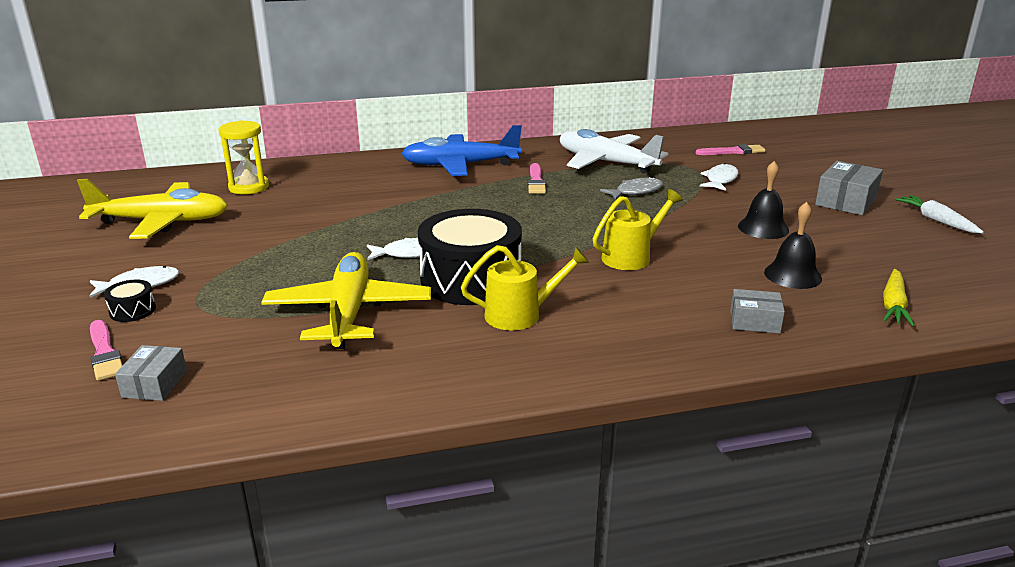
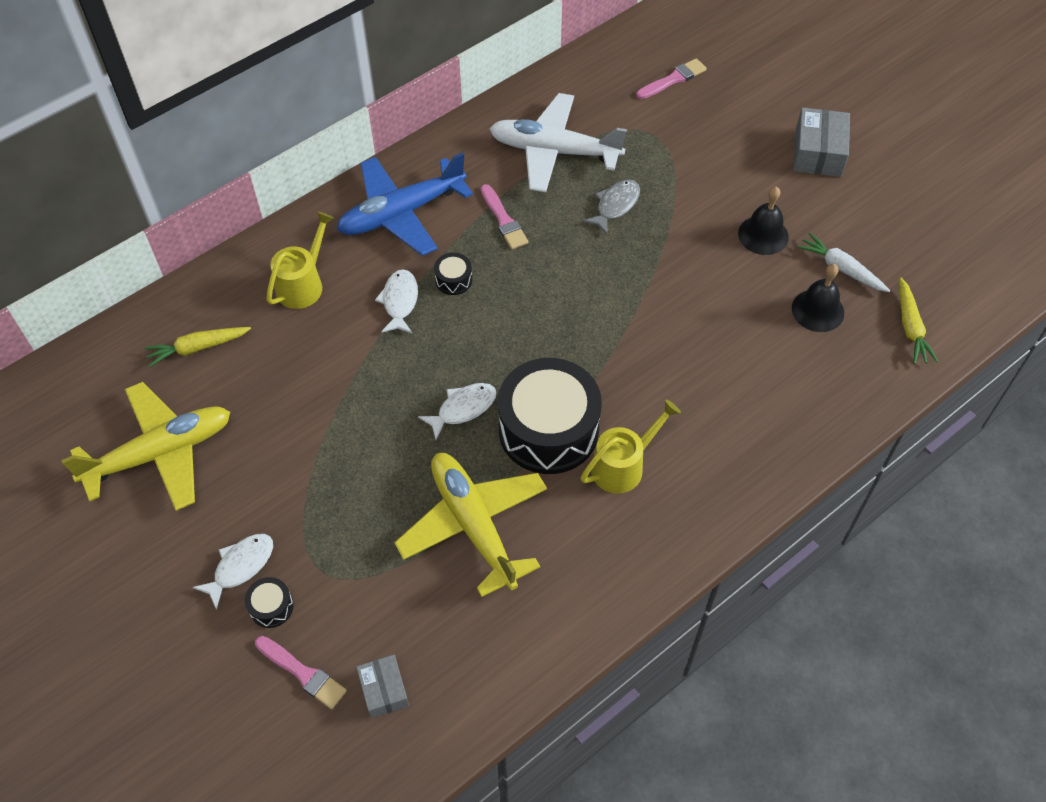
camera: 25 degrees left, 30 degrees up
yellow hourglass [218,120,269,194] -> yellow carrot [144,327,251,367]
yellow watering can [593,189,683,270] -> yellow watering can moved to [266,211,334,309]
white fish [700,163,739,191] -> white fish moved to [375,269,418,333]
grey box [730,289,785,334] -> none
white carrot [895,195,984,233] -> white carrot moved to [797,233,890,292]
none -> black drum [434,253,472,295]

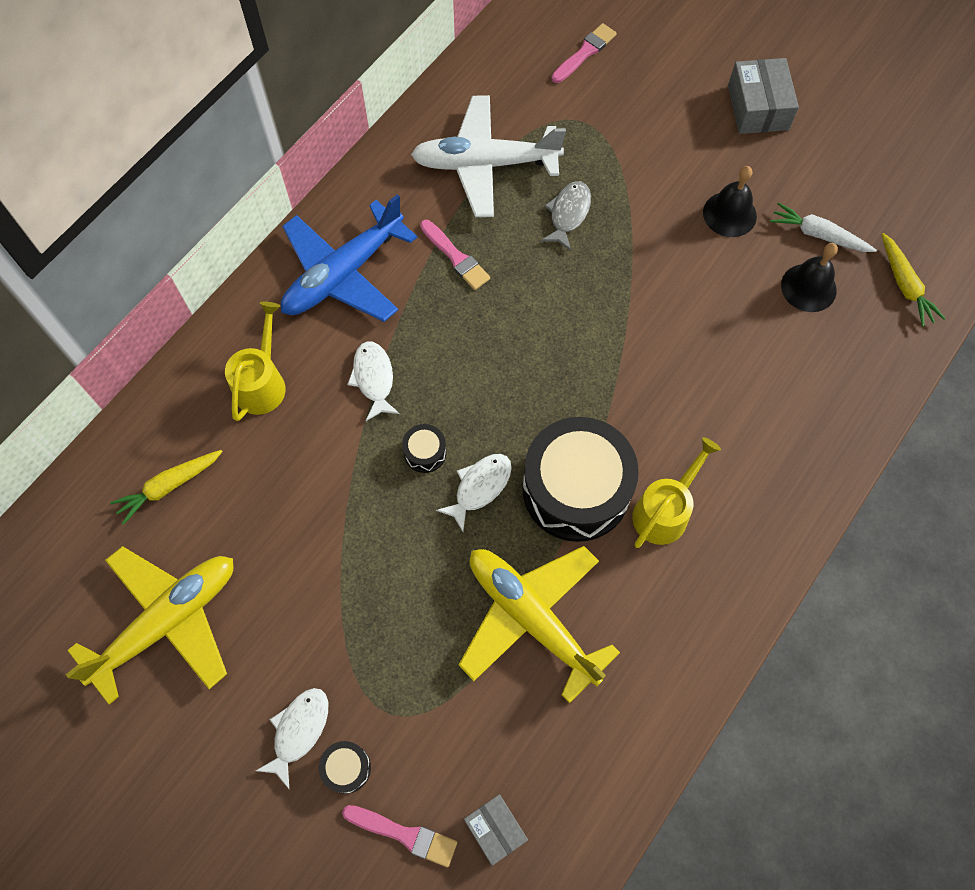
camera: 15 degrees left, 10 degrees up
black drum [434,253,472,295] -> black drum moved to [402,424,447,473]

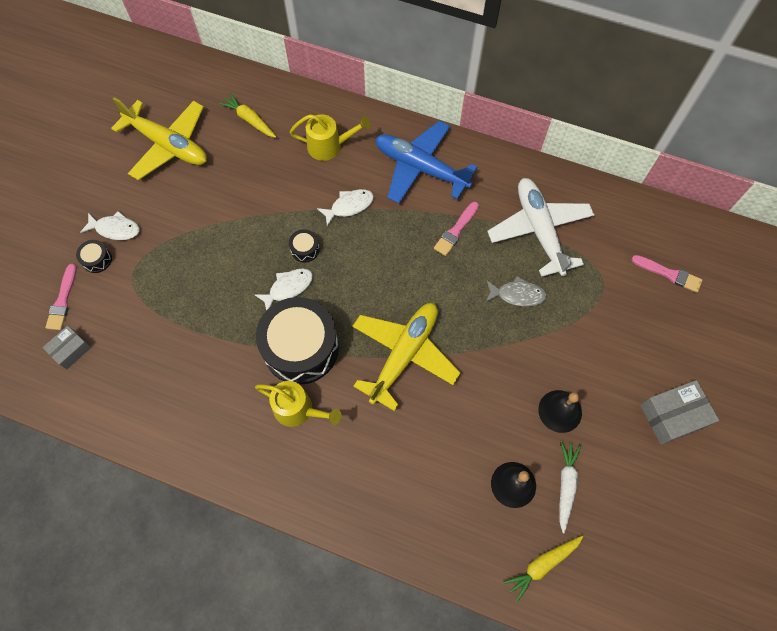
camera: 75 degrees right, 0 degrees up
white fish [436,454,512,532] -> white fish turned 60 degrees counterclockwise [255,268,313,311]
yellow plane [458,546,620,703] -> yellow plane moved to [352,303,461,411]

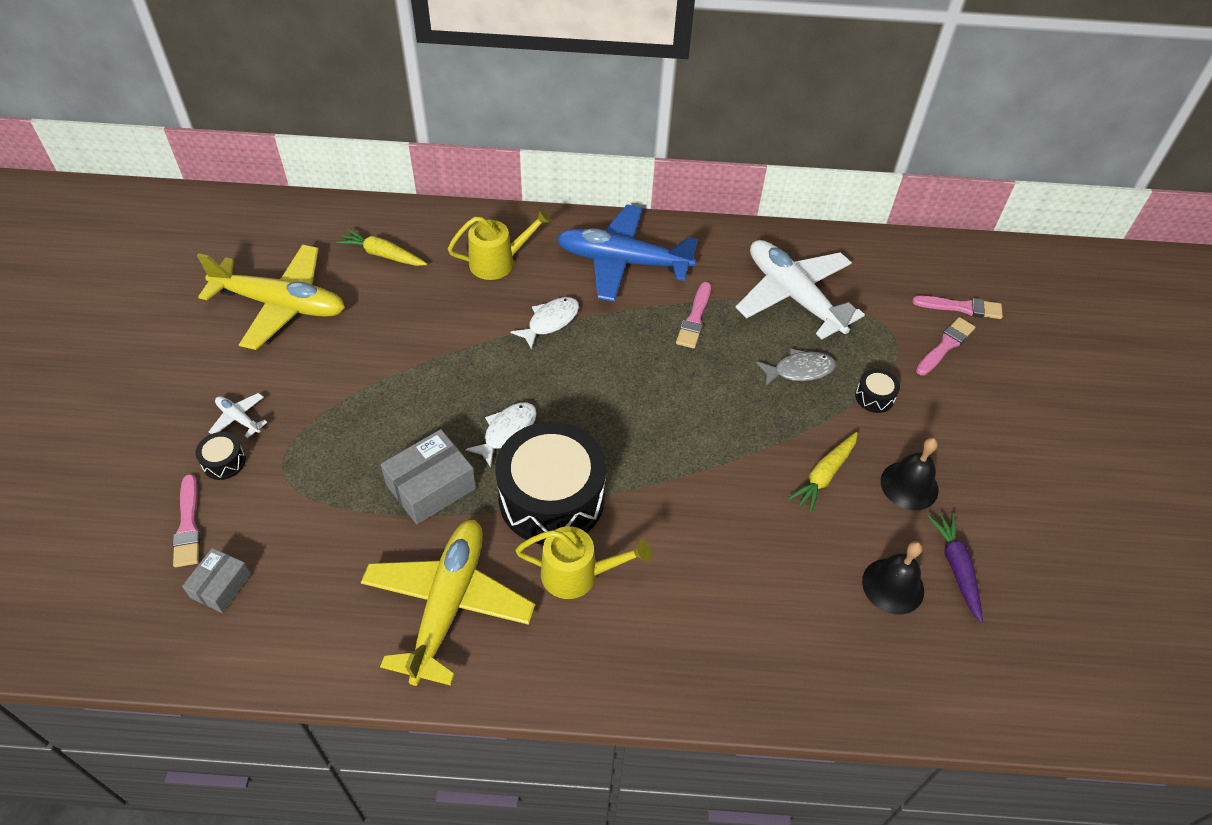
camera: 20 degrees left, 15 degrees down
white fish [80,211,140,240] -> white plane [209,393,267,438]
black drum [289,229,319,263] -> black drum moved to [855,369,900,413]
yellow plane [352,303,461,411] -> yellow plane moved to [361,520,535,686]
yellow carrot [503,536,583,602] -> yellow carrot moved to [788,432,858,513]
white carrot [560,441,581,533] -> purple carrot [928,513,983,623]
grey box [640,380,719,445] -> grey box moved to [380,429,476,524]
none -> pink brush [916,317,975,375]

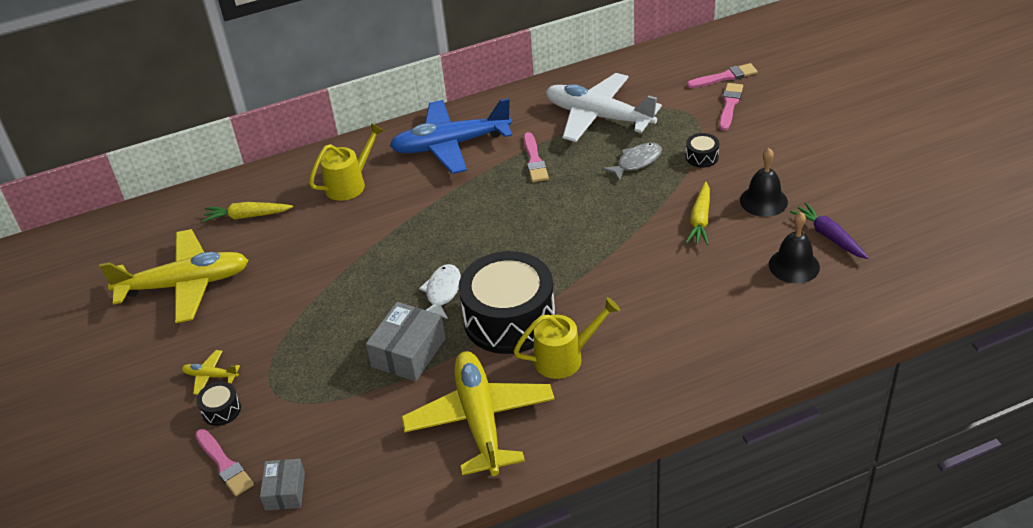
camera: 20 degrees left, 10 degrees down
white plane [209,393,267,438] -> yellow plane [182,350,240,395]
white fish [510,297,579,350] -> none

